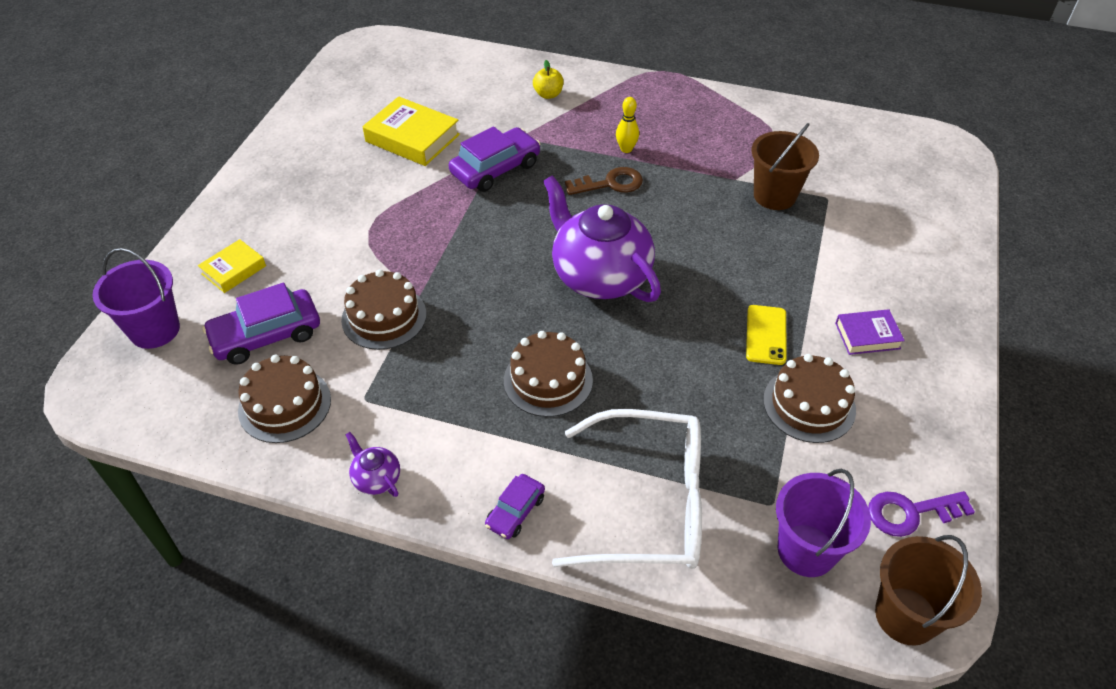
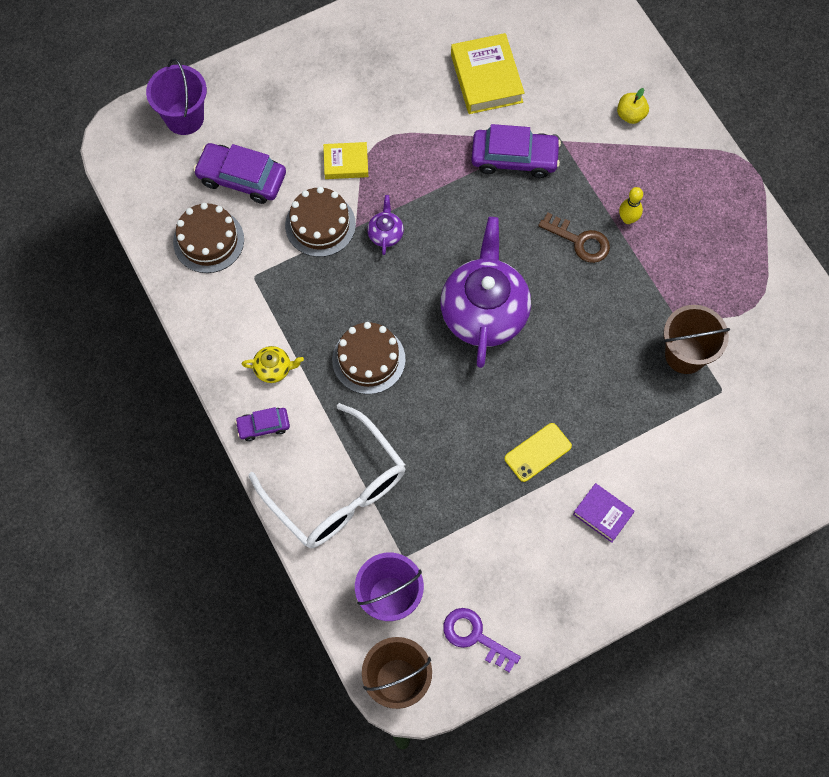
camera: 45 degrees right, 20 degrees up
yellow book [198,239,266,293] -> yellow book moved to [323,142,368,179]
purple teapot [346,432,400,497] -> purple teapot moved to [367,195,404,255]
brown cake [763,354,856,443] -> none
none -> yellow teapot [242,346,304,383]

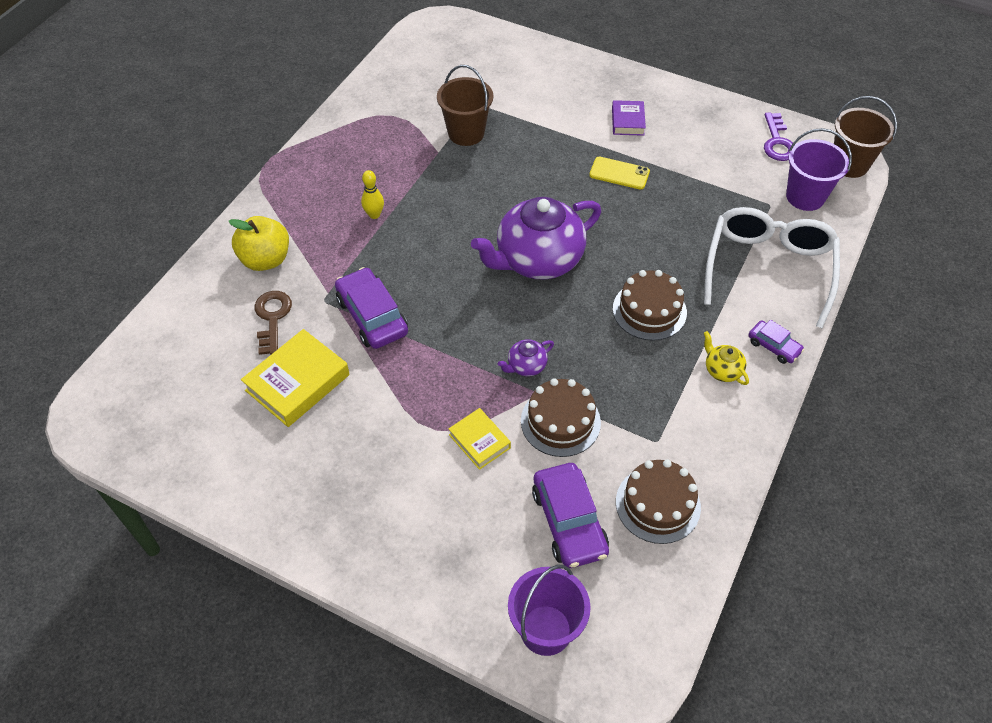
camera: 125 degrees left, 15 degrees down
brown key [538,212,610,263] -> brown key moved to [255,291,292,355]
yellow apple [617,88,649,124] -> yellow apple [229,216,289,271], size x1.70

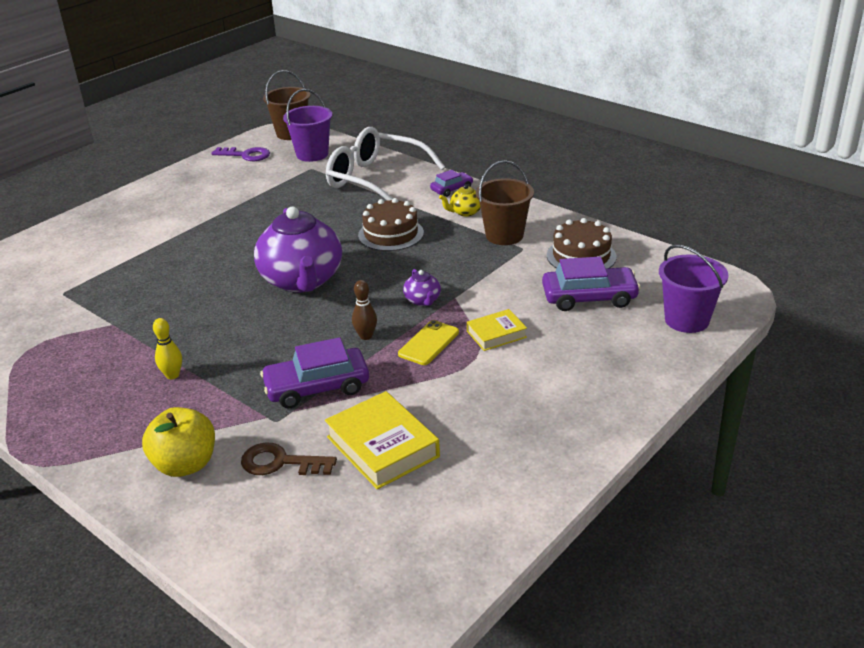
camera: 75 degrees left, 20 degrees down
brown bucket [437,65,493,146] -> brown bucket moved to [476,160,534,245]
brown cake [521,378,601,457] -> none
yellow phone [589,157,650,189] -> yellow phone moved to [398,320,459,365]
purple book [612,100,646,136] -> none
none -> brown bowling pin [352,280,377,340]

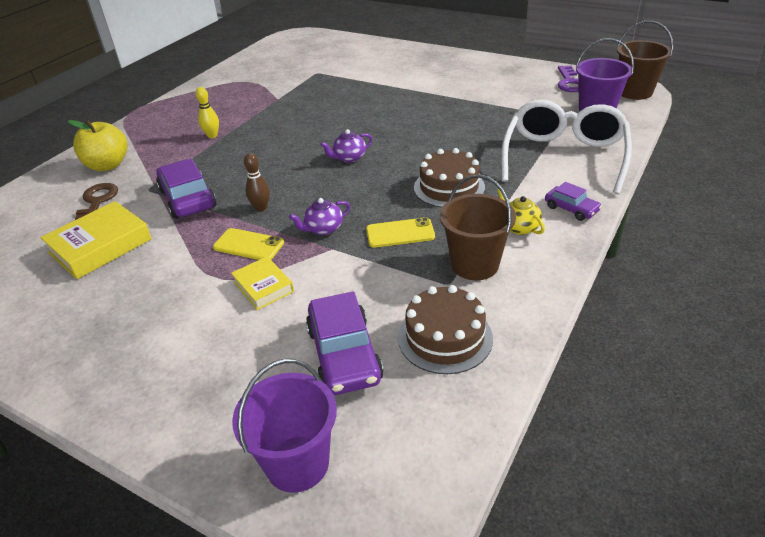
camera: 80 degrees right, 5 degrees up
purple teapot [254,207,342,293] -> purple teapot [320,129,373,163], size x0.42
none -> yellow phone [366,217,435,248]

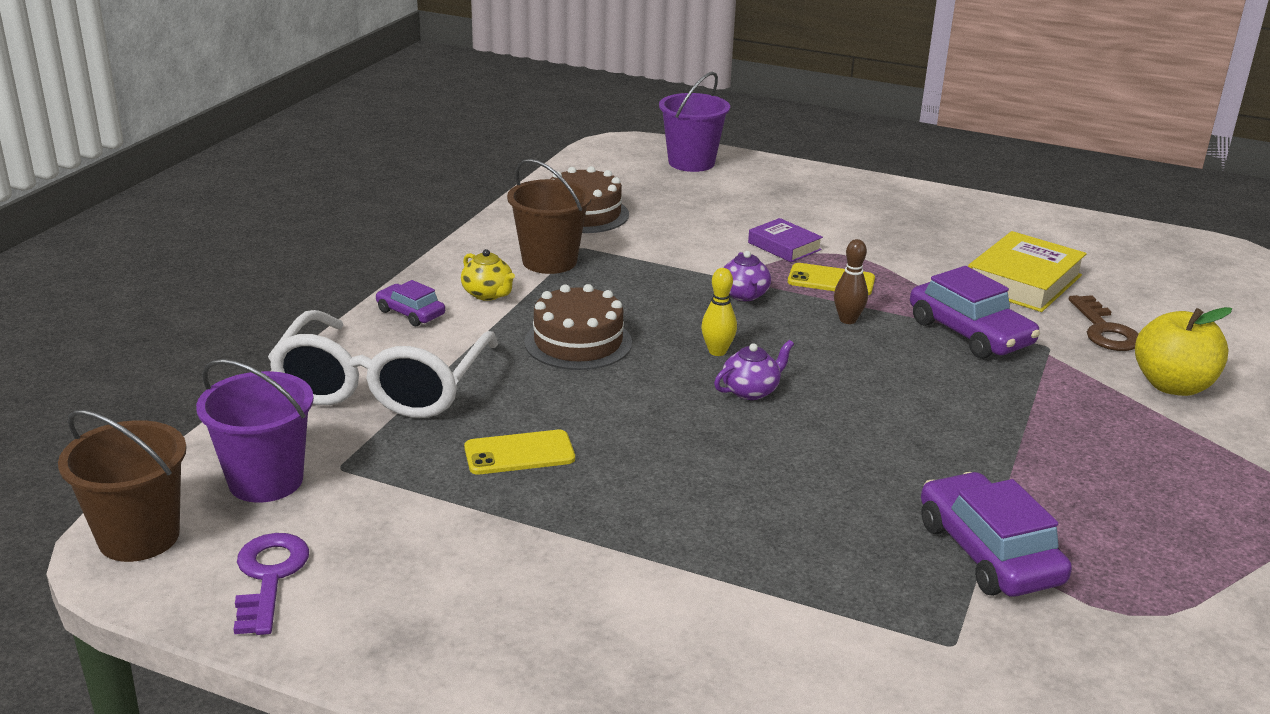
camera: 170 degrees right, 10 degrees down
yellow bowling pin [195,87,219,138] -> yellow bowling pin moved to [701,268,737,356]
yellow book [231,257,294,310] -> purple book [748,218,823,262]
purple teapot [289,198,350,235] -> purple teapot turned 120 degrees clockwise [723,251,771,301]
purple car [306,291,384,395] -> purple car moved to [921,472,1072,597]
yellow phone [366,217,435,248] -> yellow phone moved to [464,430,575,474]

